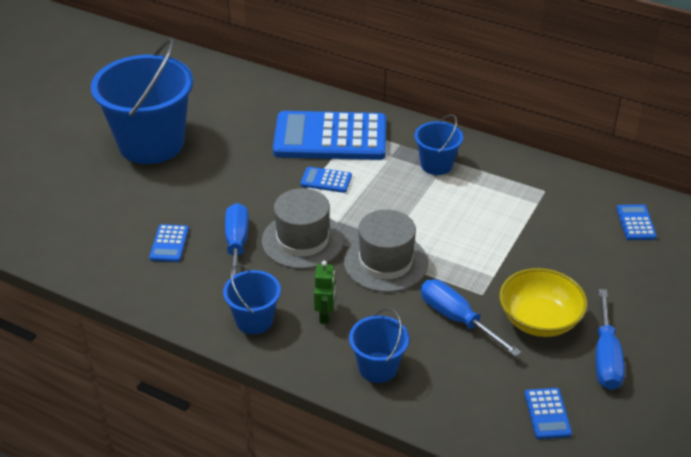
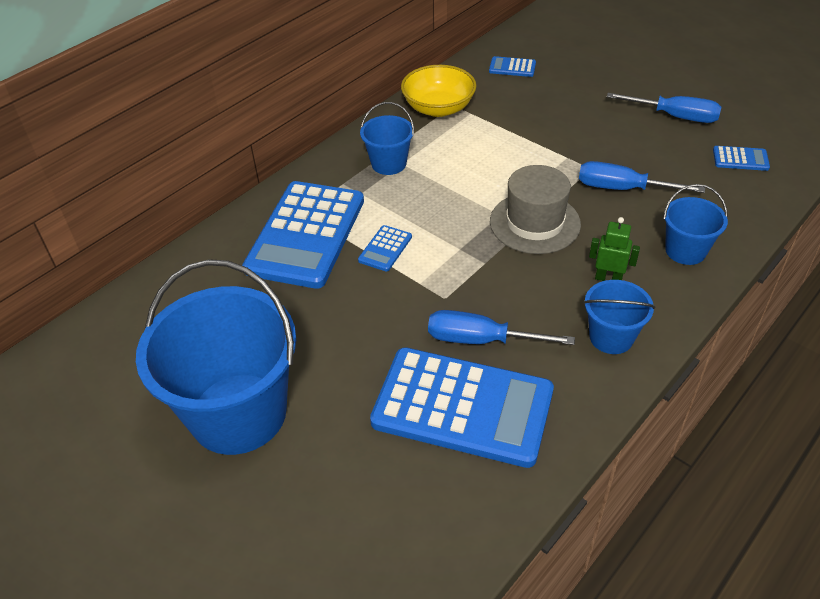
camera: 75 degrees left, 5 degrees up
blue calculator [149,224,189,262] -> blue calculator [370,347,554,468], size x2.46
grey hat [262,188,344,269] -> none
blue screwdriver [421,279,521,356] -> blue screwdriver turned 45 degrees clockwise [579,161,705,193]
yellow bowl [500,268,587,337] -> yellow bowl moved to [401,65,476,117]

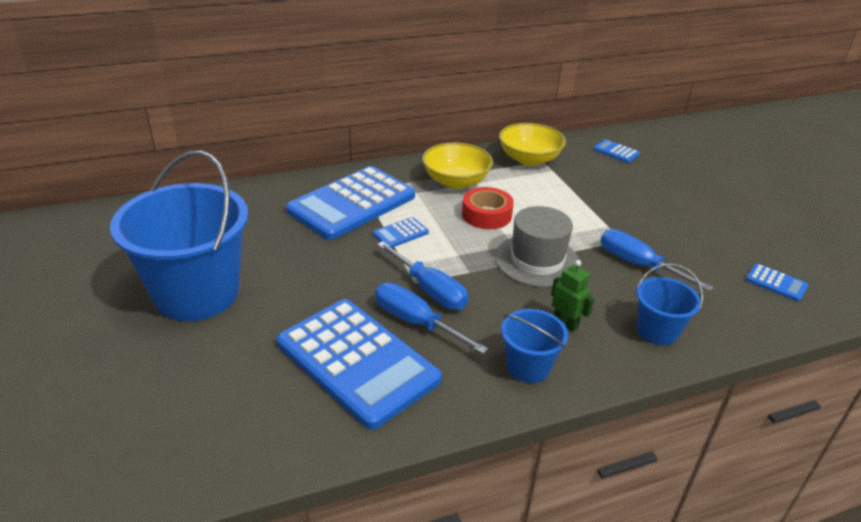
camera: 25 degrees right, 10 degrees down
blue bucket [360,102,414,175] -> yellow bowl [422,142,493,189]
blue screwdriver [607,93,721,123] -> blue screwdriver moved to [377,241,468,310]
none -> red tape [462,187,514,229]

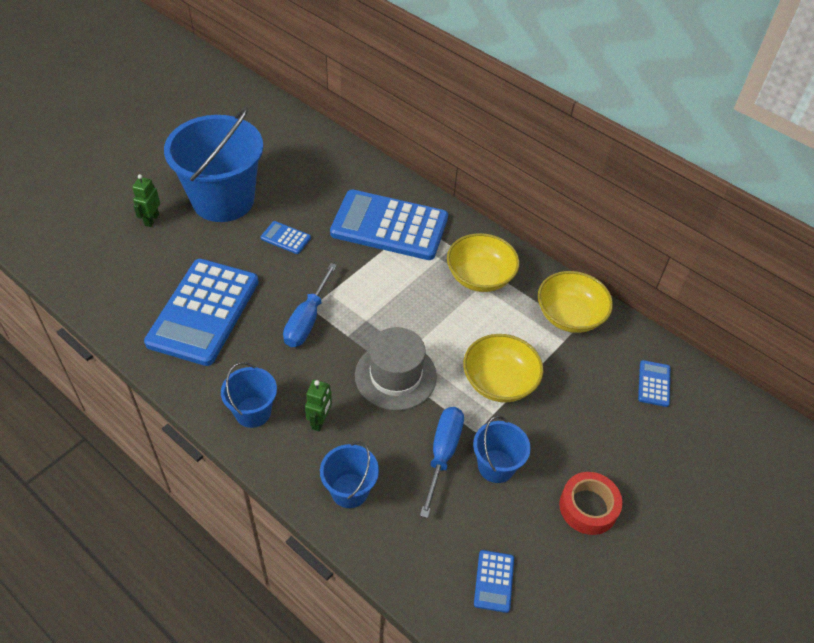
camera: 60 degrees right, 15 degrees up
blue calculator [373,217,429,248] -> blue calculator moved to [261,221,311,254]
blue screwdriver [375,283,489,354] -> none
red tape [462,187,514,229] -> red tape moved to [559,472,622,535]
none -> green robot [132,174,160,227]
none -> yellow bowl [463,334,543,402]
none -> blue bucket [473,416,531,483]

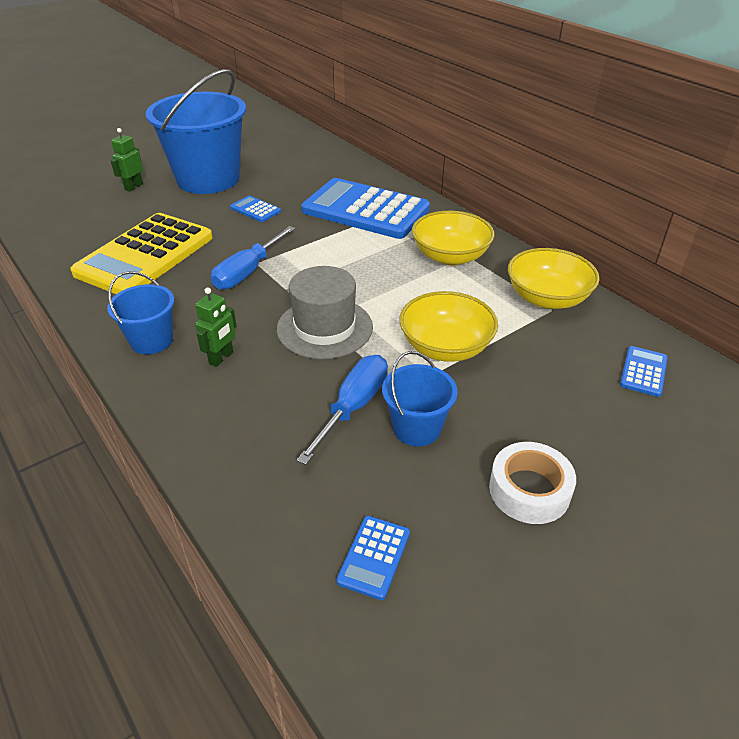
camera: 15 degrees right, 10 degrees down
blue calculator [144,259,259,366] -> yellow calculator [70,213,213,294]
blue bucket [320,441,379,508] -> none
red tape [559,472,622,535] -> white tape [489,442,576,524]

